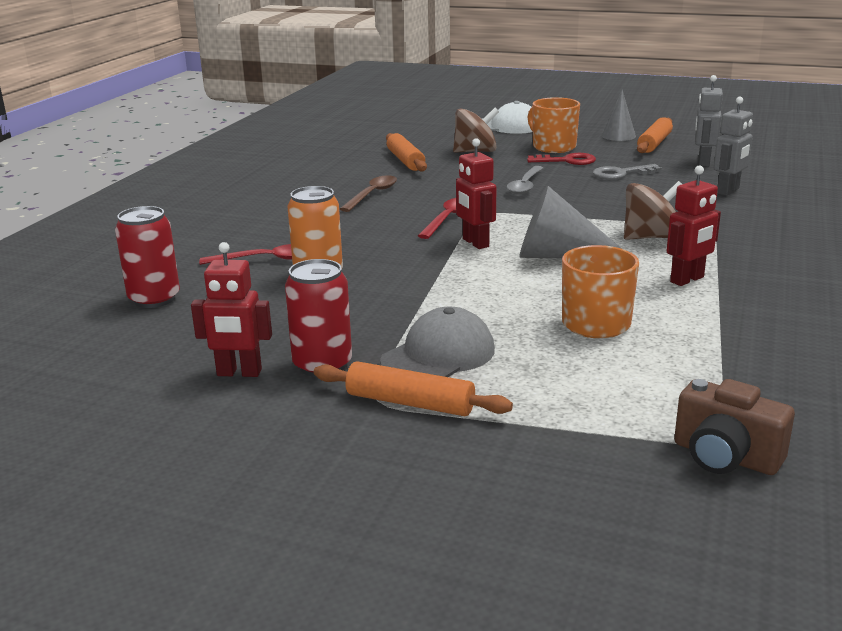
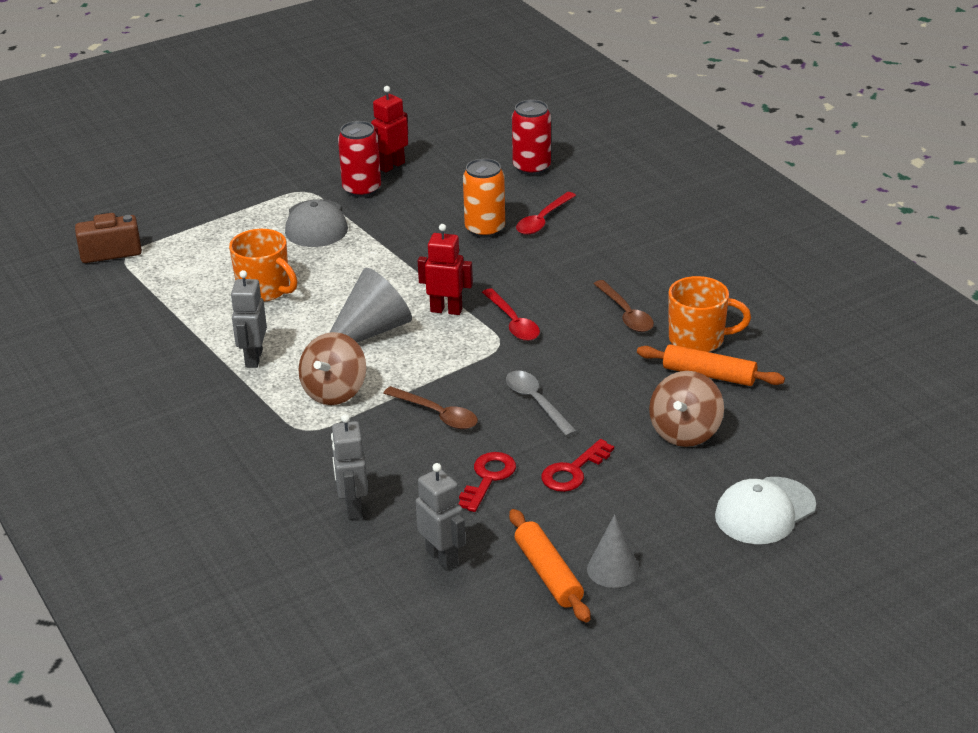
camera: 130 degrees right, 10 degrees up
orange rolling pin [314,361,513,416] -> none
orange mug [528,97,580,153] -> orange mug moved to [668,276,751,352]
grey key [593,164,662,180] -> red key [458,452,516,512]
red robot [667,165,721,286] -> grey robot [230,270,267,368]
none -> brown spoon [383,386,478,429]

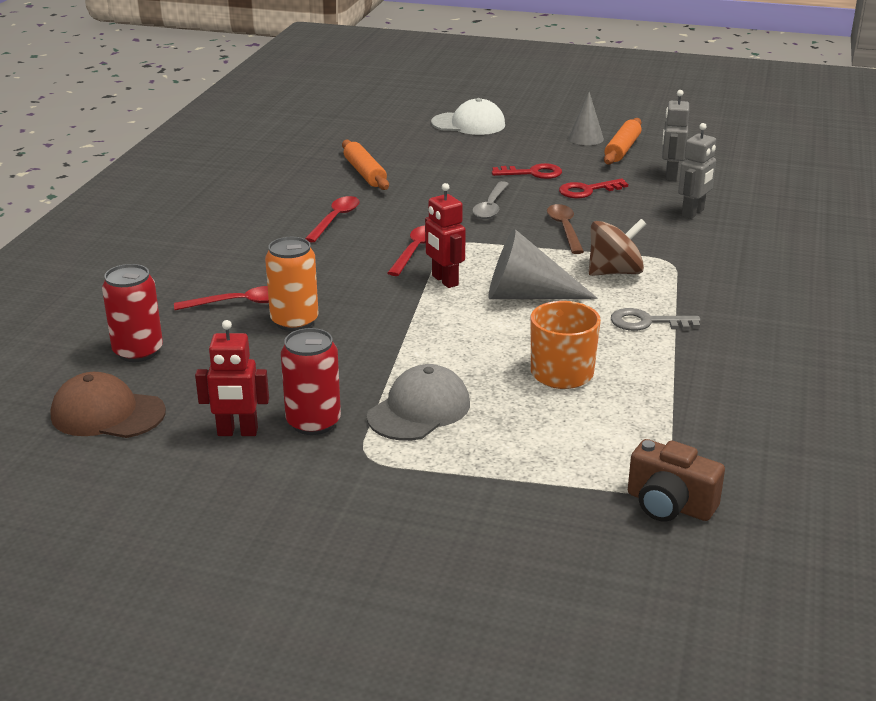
camera: 135 degrees left, 5 degrees down
grey robot [230,270,267,368] -> grey key [611,308,701,331]
brown spoon [594,280,654,332] -> red spoon [305,196,360,242]
brown spinning top [649,371,724,447] -> none
orange mug [668,276,751,352] -> none
none -> brown cap [51,372,166,438]

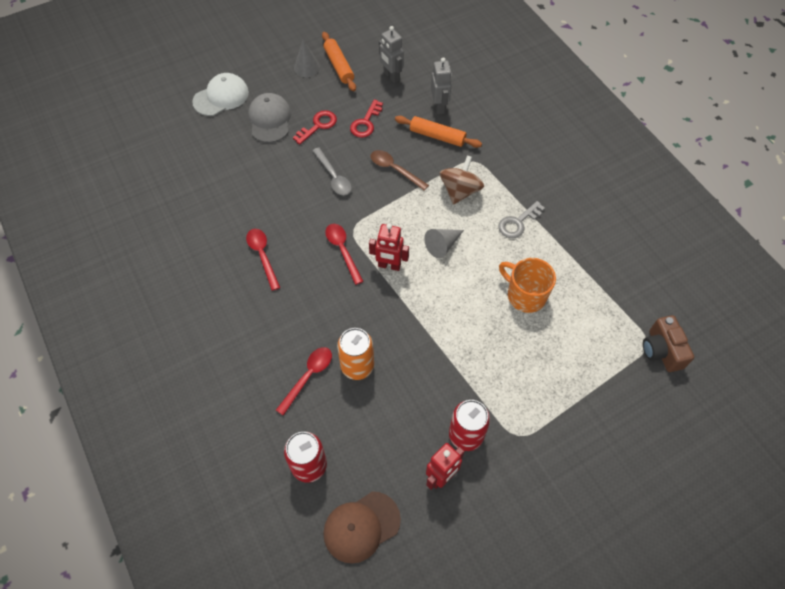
camera: 45 degrees left, 30 degrees up
orange rolling pin [342,140,389,190] -> orange rolling pin moved to [395,116,482,148]
grey cap [367,364,470,441] -> grey cap moved to [248,93,291,143]
grey cone [488,229,598,299] -> grey cone [424,229,464,258], size x0.62
brown camera [628,439,725,522] -> brown camera turned 90 degrees clockwise [643,315,694,372]

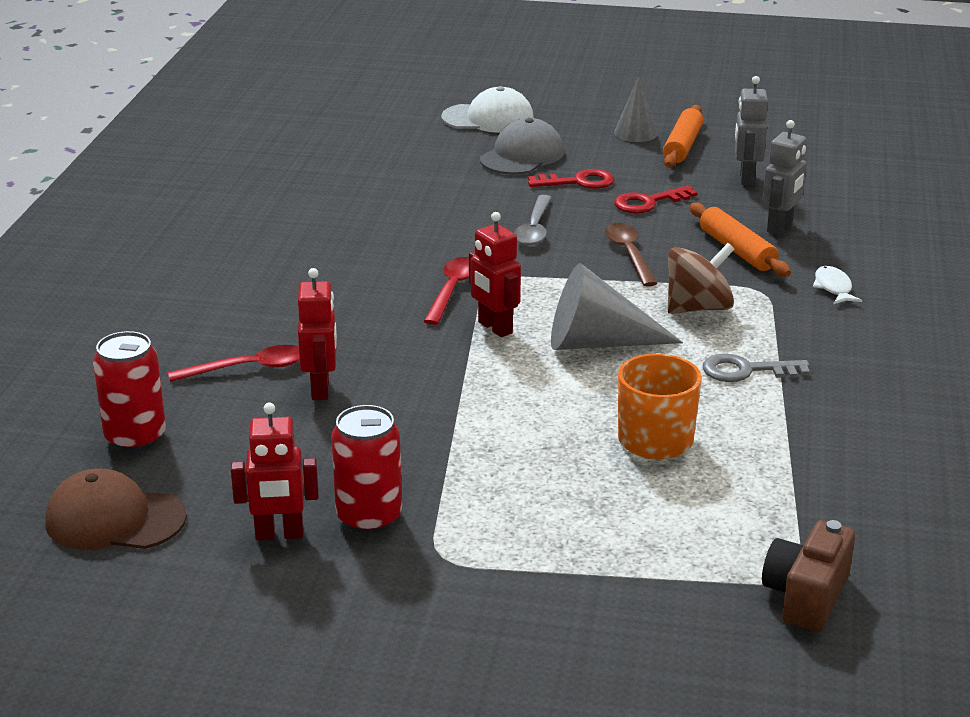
camera: 40 degrees right, 30 degrees down
red spoon [246,229,280,291] -> none
orange can [337,328,374,380] -> red robot [298,268,337,400]
grey cone [424,229,464,258] -> grey cone [551,263,683,350], size x1.61
none -> white fish [813,266,862,304]

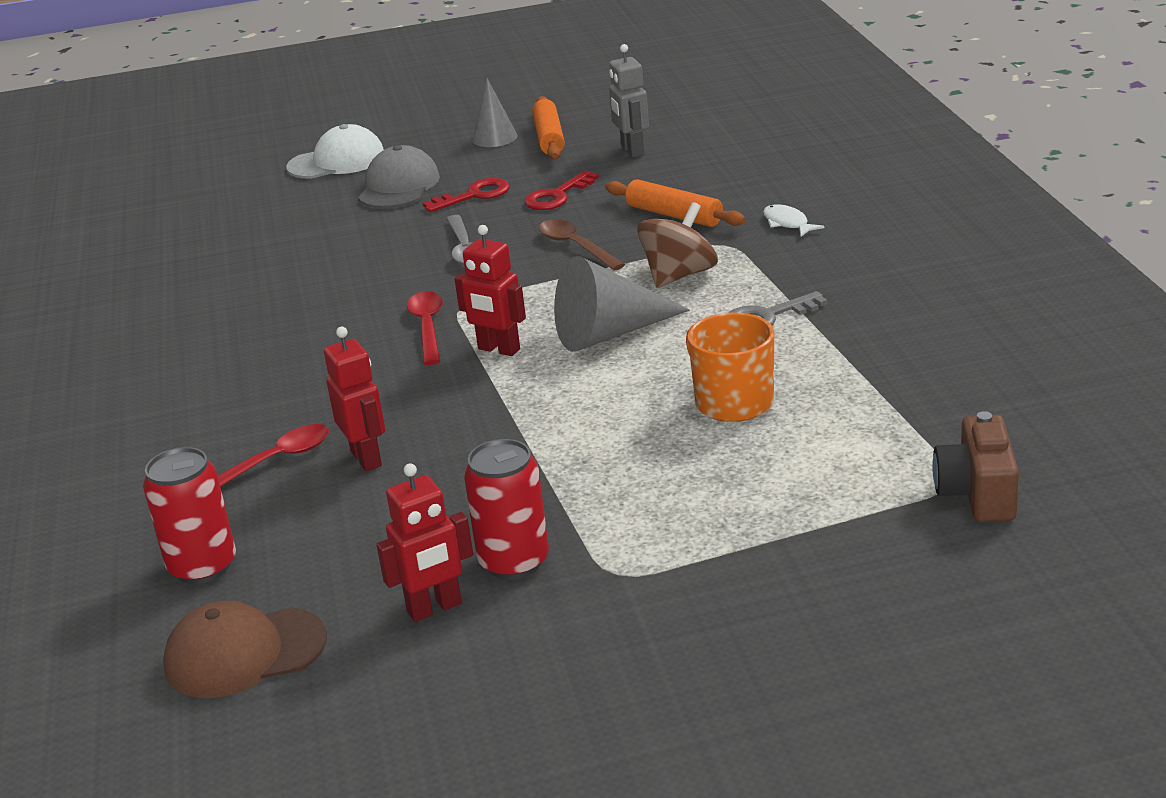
camera: 20 degrees left, 0 degrees up
grey robot [762,120,806,235] -> none

